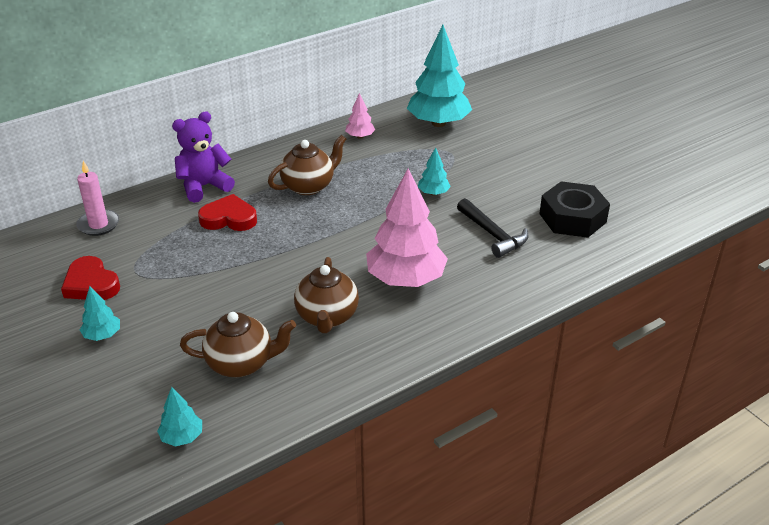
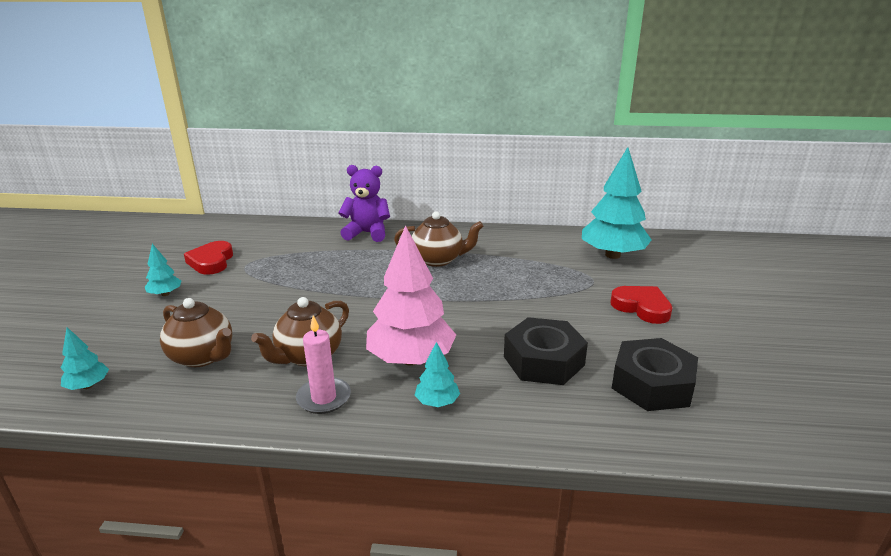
camera: 40 degrees right, 10 degrees down
pink candle [76,161,119,236] -> pink candle moved to [296,315,351,414]
red heart [198,194,257,231] -> red heart moved to [610,286,672,324]
pink tree [345,93,375,139] -> none
turquoise tree [418,147,451,195] -> turquoise tree moved to [415,342,460,407]
black hammer [457,198,528,258] -> black nut [504,317,588,385]

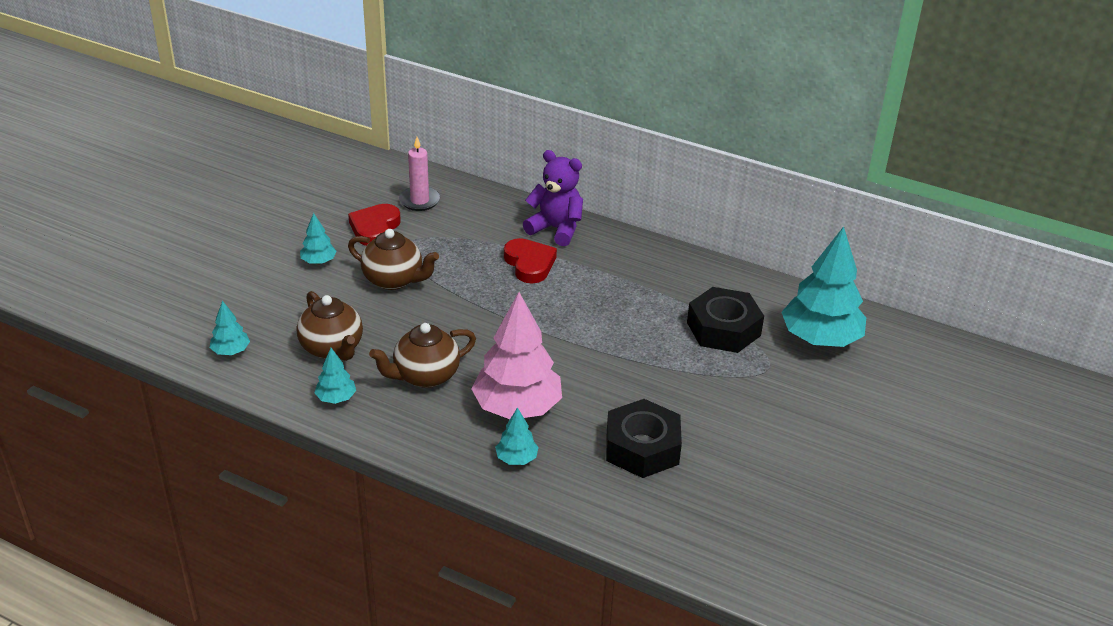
camera: 20 degrees right, 10 degrees up
pink candle [296,315,351,414] -> pink candle moved to [399,137,440,211]
brown teapot [394,211,483,267] -> brown teapot moved to [348,229,439,290]
red heart [610,286,672,324] -> red heart moved to [504,238,557,283]
black nut [612,338,698,411] -> black nut moved to [687,287,764,353]
none -> turquoise tree [314,348,356,404]

